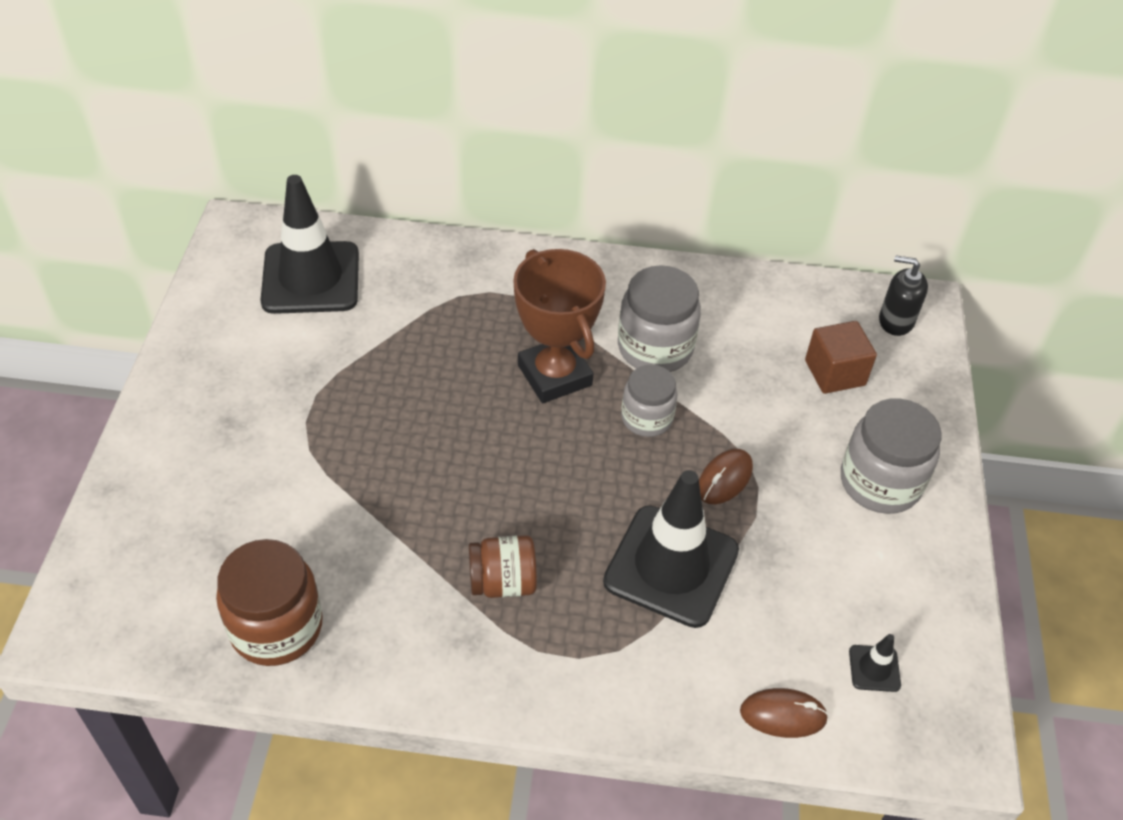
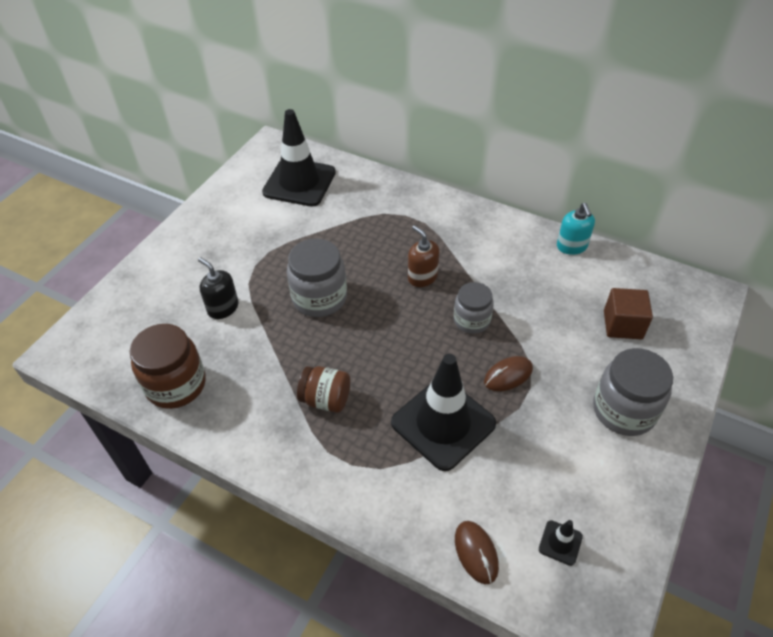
camera: 25 degrees right, 0 degrees up
brown trophy [513,249,606,403] -> brown soap dispenser [408,225,439,287]
grey jar [618,265,701,372] -> grey jar moved to [287,239,347,317]
brown mouse [740,688,829,738] -> brown mouse turned 45 degrees clockwise [455,521,499,585]
black soap dispenser [879,255,928,336] -> black soap dispenser moved to [198,257,239,319]
none -> turquoise soap dispenser [557,203,595,255]

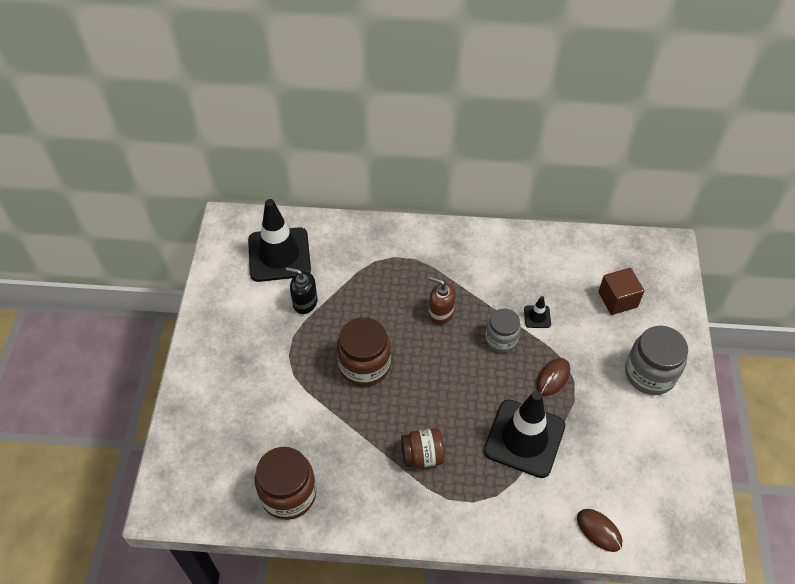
camera: 25 degrees left, 5 degrees up
black soap dispenser [198,257,239,319] -> black soap dispenser moved to [286,267,318,314]
grey jar [287,239,347,317] -> brown jar [337,317,391,387]
black traffic cone [539,520,583,566] -> black traffic cone moved to [524,296,551,328]
turquoise soap dispenser [557,203,595,255] -> none

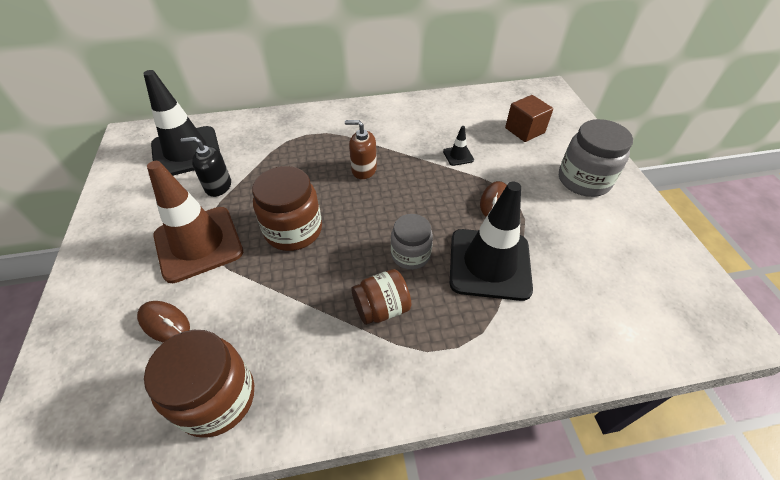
camera: 15 degrees left, 5 degrees down
grey jar [485,308,521,352] -> grey jar moved to [391,214,433,270]
brown mouse [577,509,622,552] -> brown mouse moved to [137,301,190,342]
none -> brown traffic cone [147,161,243,283]

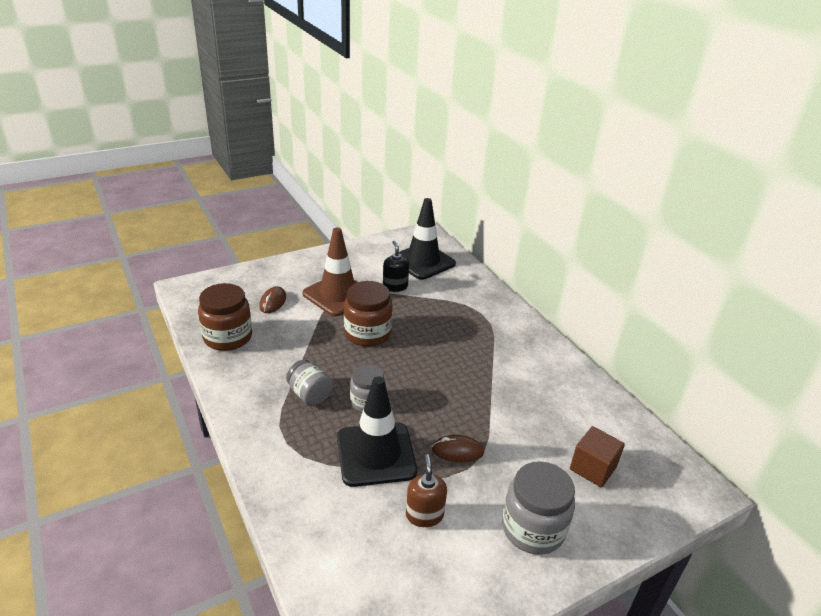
camera: 70 degrees right, 15 degrees down
brown soap dispenser [345,120,377,179] -> brown soap dispenser moved to [406,454,447,527]
brown jar [351,269,411,325] -> grey jar [286,360,333,406]
black traffic cone [443,126,474,166] -> none

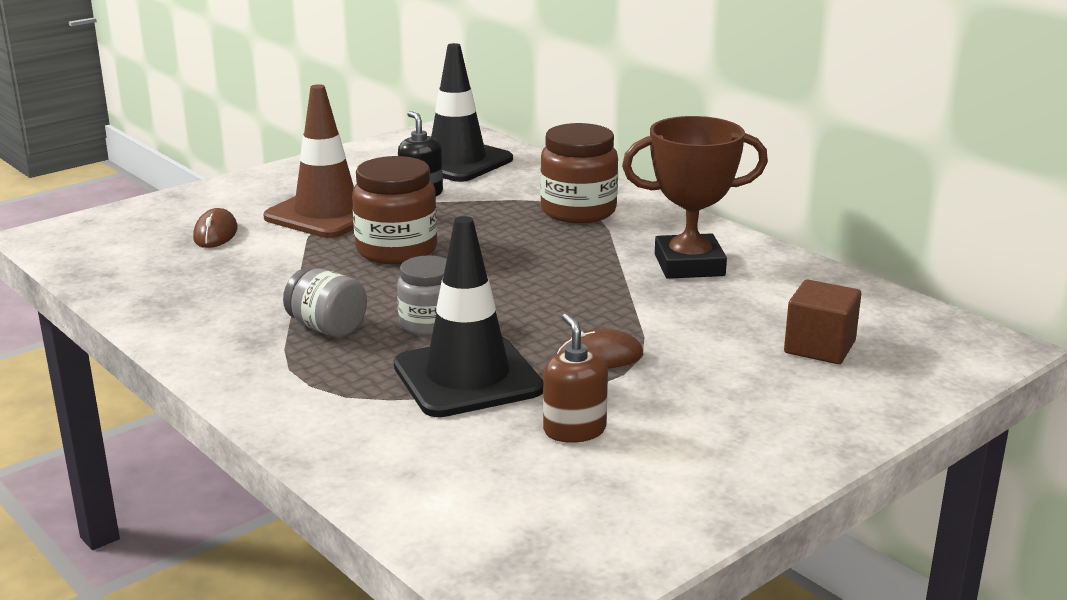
camera: 10 degrees left, 10 degrees down
brown jar [198,283,252,351] -> brown jar moved to [540,123,618,223]
grey jar [502,461,575,555] -> none
none -> brown trophy [622,116,768,279]

